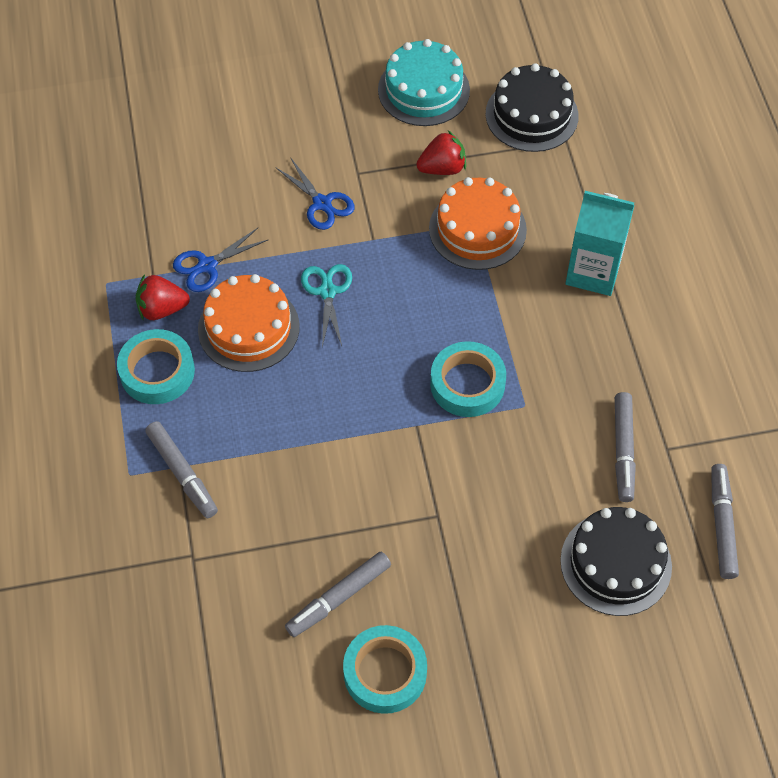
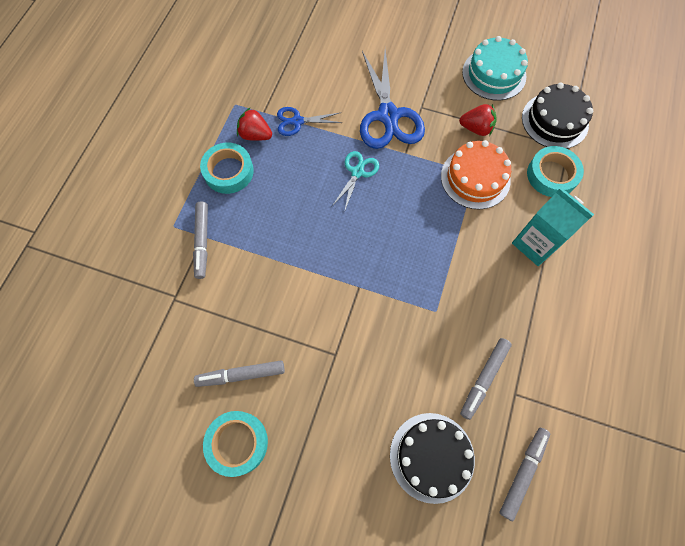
camera: 30 degrees right, 10 degrees up
orange cake [198,274,300,372] -> none
blue scissors [276,157,355,230] -> blue scissors [360,49,425,149], size x1.89
turquoise tape [430,341,506,417] -> turquoise tape moved to [527,146,584,197]

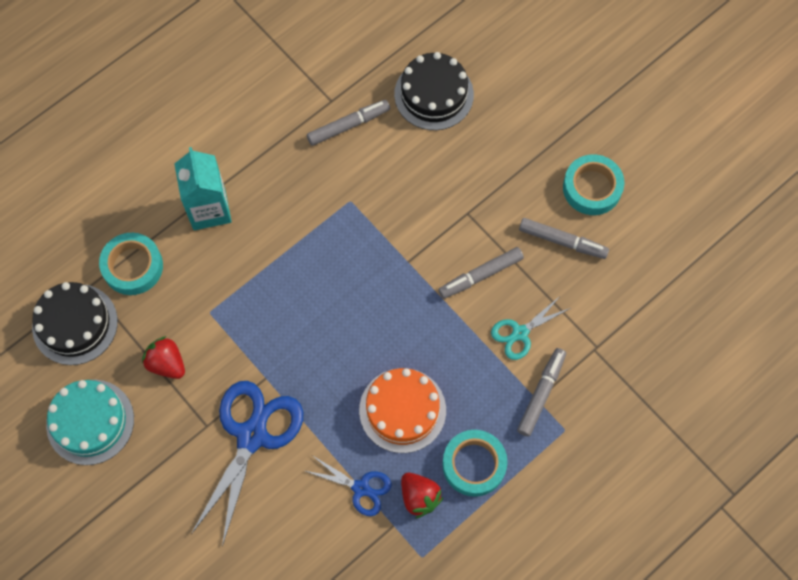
camera: 150 degrees left, 0 degrees up
turquoise scissors [332,151,379,210] -> turquoise scissors moved to [491,296,570,360]
orange cake [441,140,511,209] -> orange cake moved to [359,368,446,453]
grey marker [500,428,550,521] -> grey marker moved to [438,247,524,299]

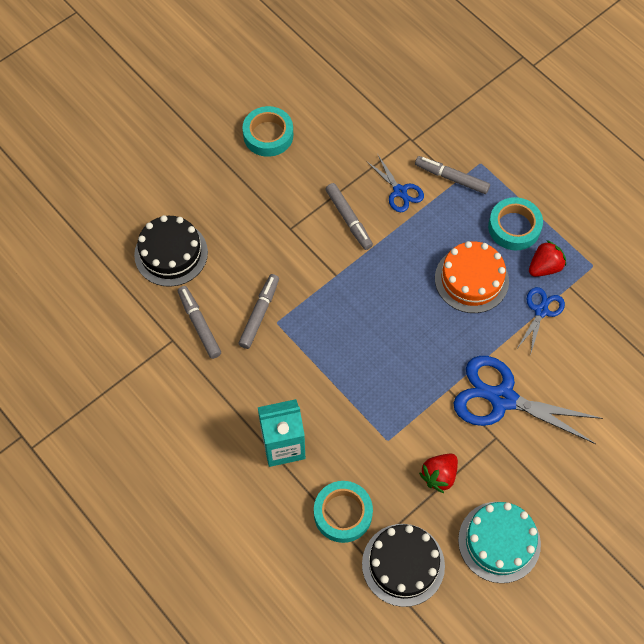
camera: 90 degrees left, 5 degrees down
turquoise scissors [491,296,570,360] -> blue scissors [366,155,424,212]
grey marker [519,218,609,259] -> grey marker moved to [238,274,279,349]

